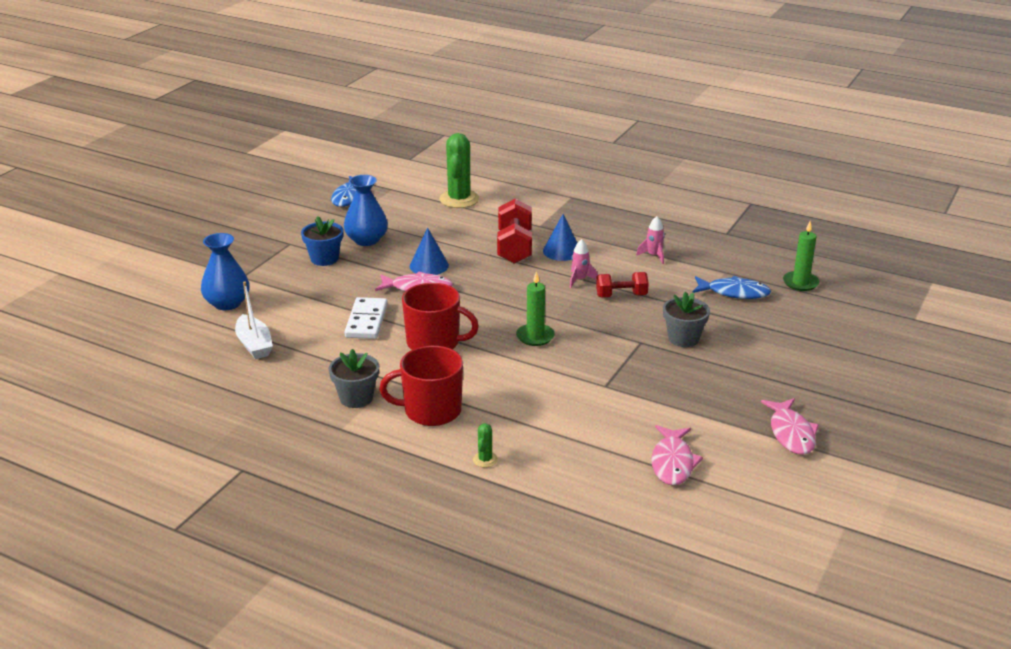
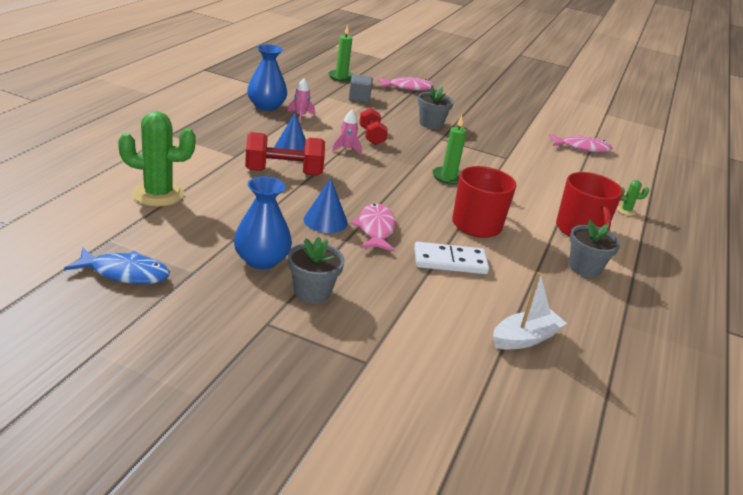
camera: 100 degrees left, 0 degrees up
blue vase [201,233,250,310] -> blue vase moved to [247,44,287,111]
blue flower pot [301,216,343,266] -> grey flower pot [288,237,345,303]
blue fish [692,276,771,299] -> grey cube [349,74,373,103]
pink fish [761,398,819,455] -> pink fish moved to [377,77,434,91]

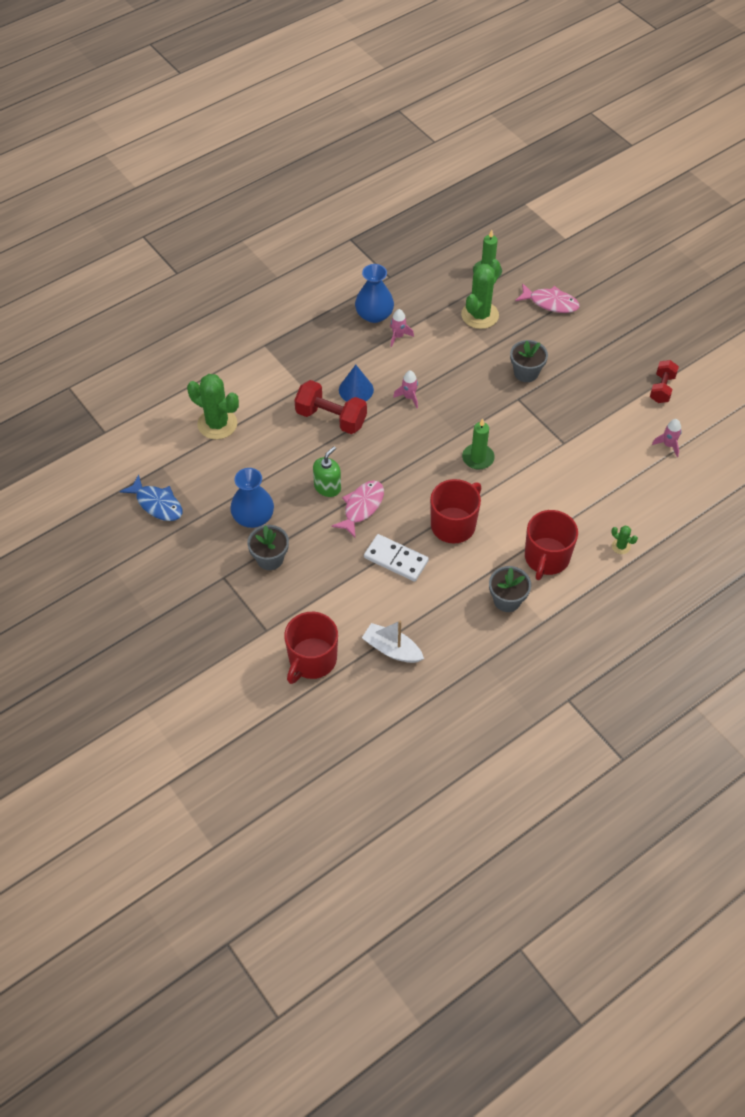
camera: 35 degrees right, 25 degrees up
blue cone [304,178,348,233] -> green soap dispenser [313,446,341,497]
grey cube [349,74,373,103] -> green cactus [461,259,500,329]
red dumbbell [359,108,388,145] -> red dumbbell moved to [650,360,679,403]
white boat [493,272,567,350] -> white boat turned 150 degrees counterclockwise [362,621,424,663]
pink fish [549,134,612,152] -> pink rocket [652,419,682,457]
none -> red mug [284,612,338,684]

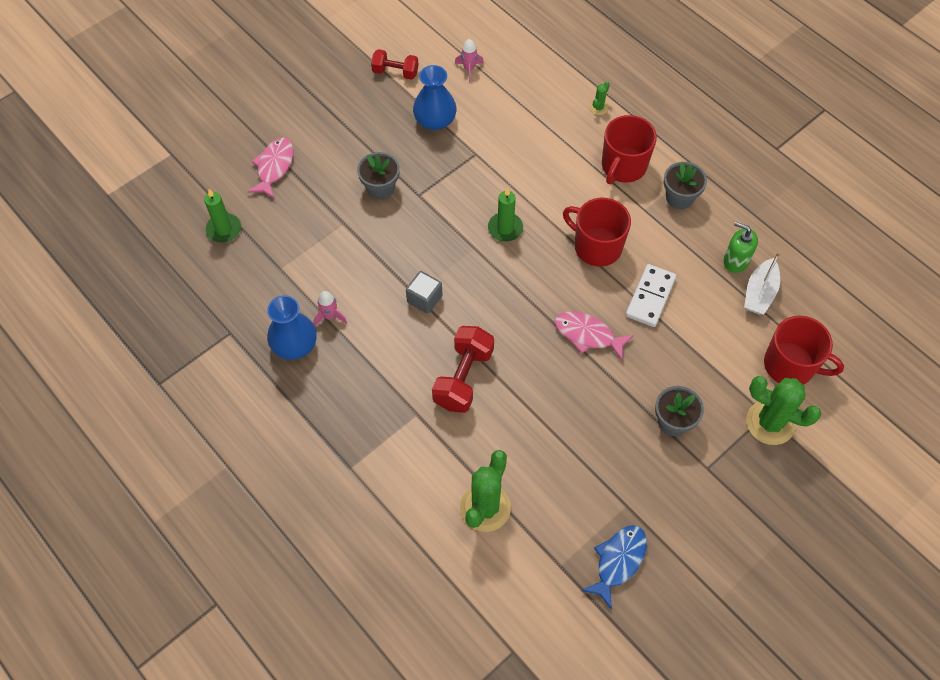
camera: 95 degrees left, 5 degrees up
blue vase [230,468,274,528] -> blue vase moved to [413,65,457,130]
green soap dispenser [313,446,341,497] -> green soap dispenser moved to [724,222,758,273]
blue cone [339,365,374,401] -> none
pink rocket [393,370,418,408] -> grey cube [406,271,442,314]
green cactus [461,259,500,329] -> green cactus moved to [746,376,821,445]
red mug [525,510,578,580] -> red mug turned 105 degrees clockwise [602,115,657,184]

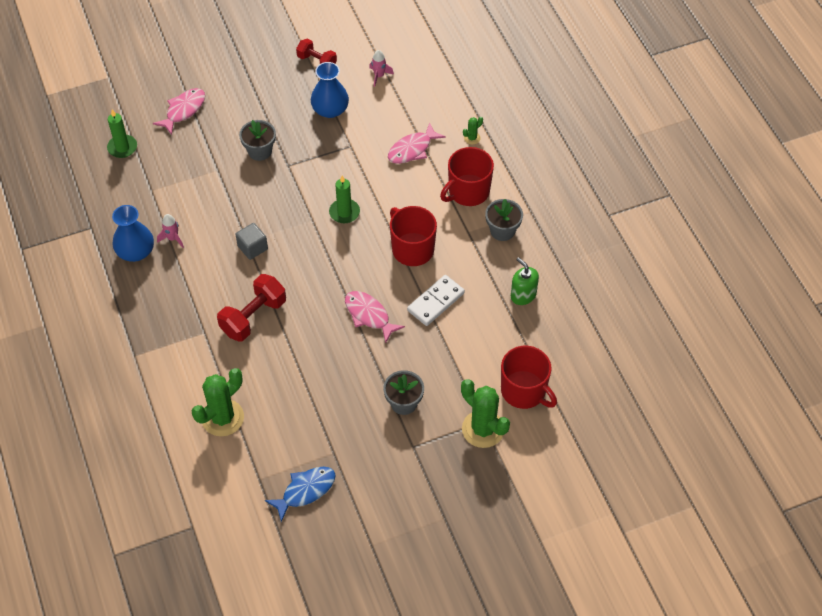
camera: 20 degrees right, 5 degrees down
white boat [744,252,780,315] -> none
none -> pink fish [388,123,446,164]

